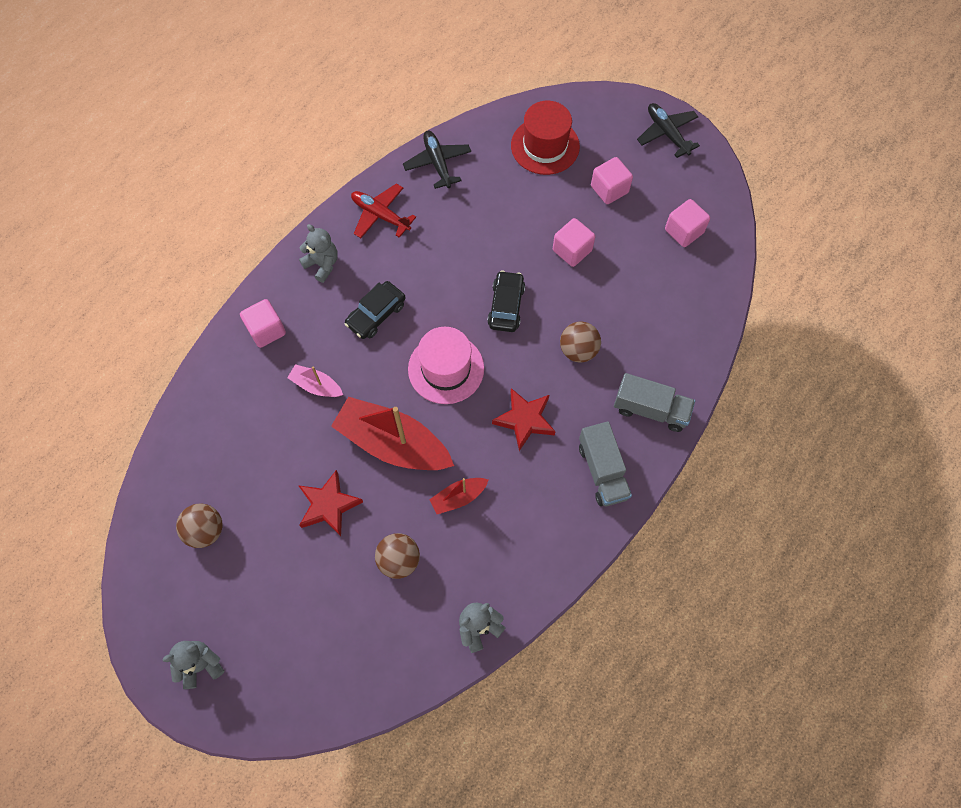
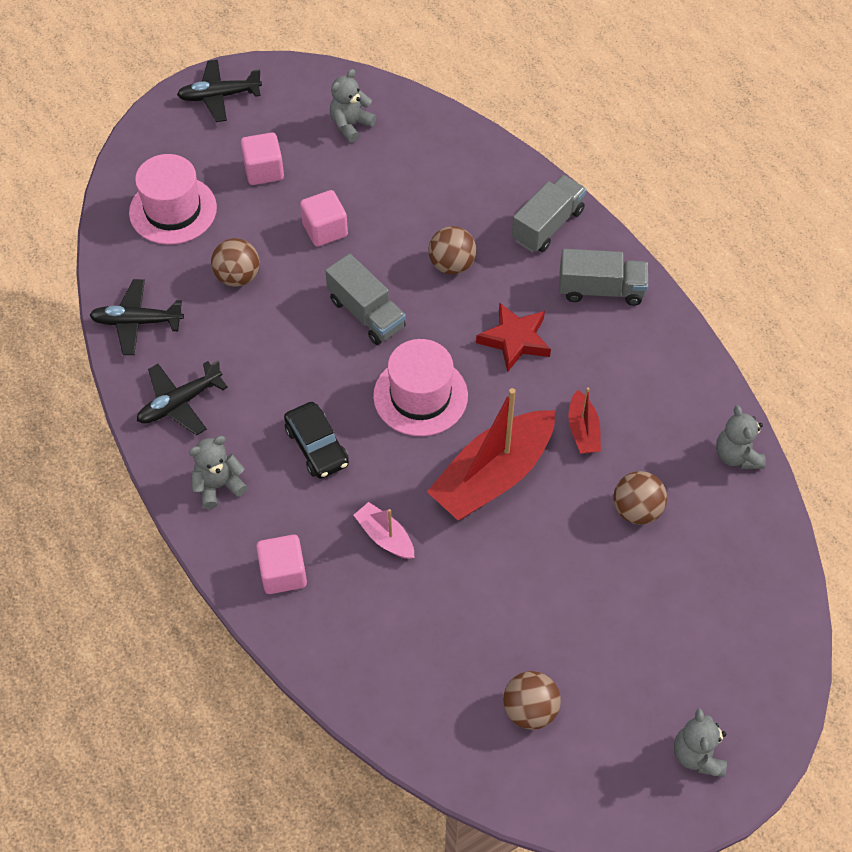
camera: 70 degrees left, 10 degrees down
pink boat [287,364,343,397] -> pink boat turned 90 degrees clockwise [354,502,414,559]
red star [298,470,363,536] -> none
red plane [351,183,416,238] -> black plane [137,361,228,435]
black car [487,270,525,332] -> grey truck [325,254,406,345]
red hat [511,101,580,175] -> pink hat [129,154,217,245]
pink cube [665,199,710,247] -> grey teddy bear [330,69,376,143]
none -> brown ball [211,238,260,287]

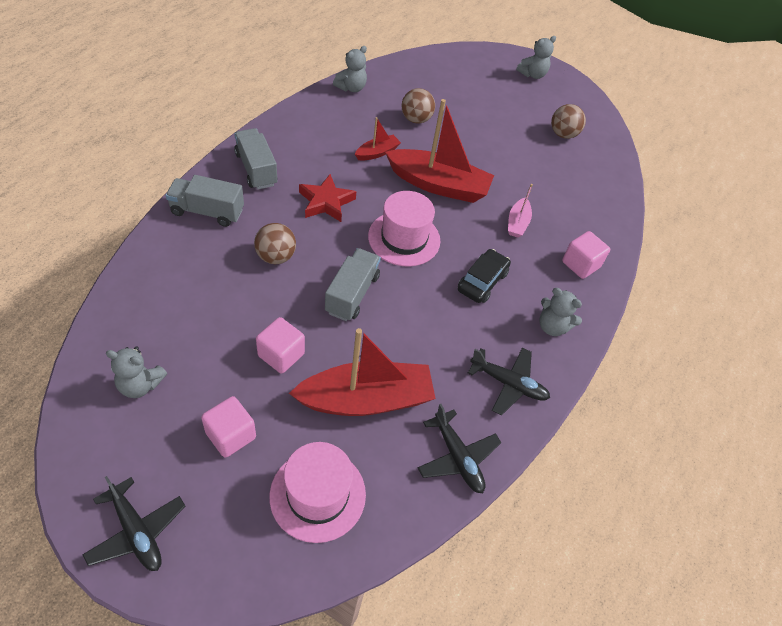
camera: 125 degrees left, 5 degrees down
brown ball [211,238,260,287] -> red boat [289,328,436,416]

